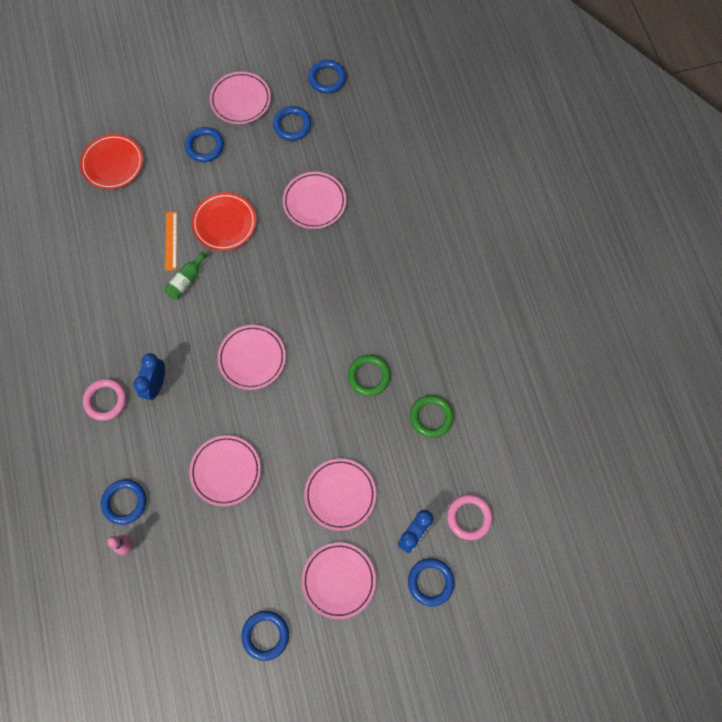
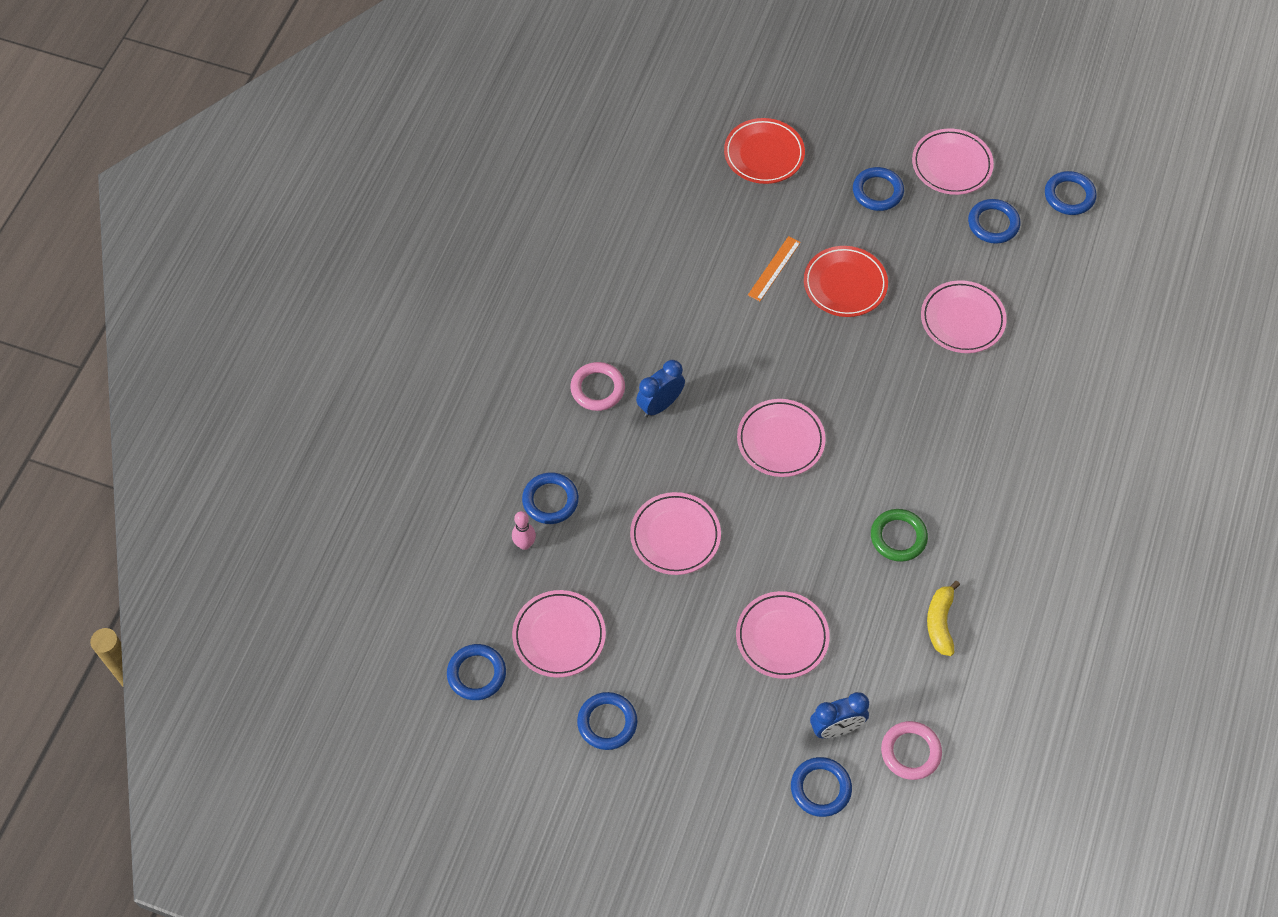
camera: 35 degrees right, 10 degrees down
green bottle [164,252,207,300] -> none
pink plate [302,542,376,619] -> pink plate moved to [512,590,606,677]
green ring [410,395,454,438] -> yellow banana [927,581,960,656]
none -> blue ring [447,644,506,700]

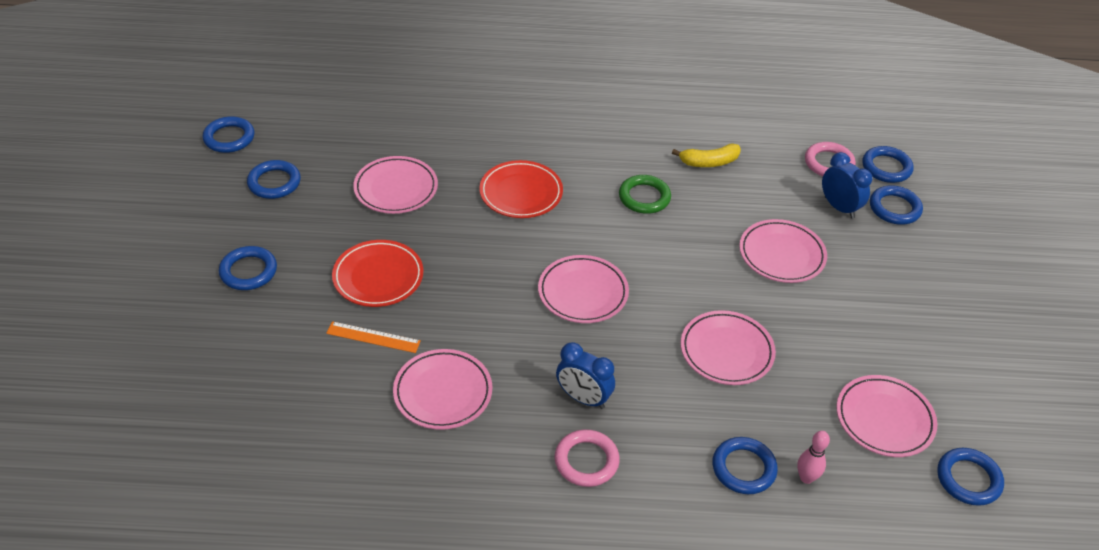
camera: 110 degrees left, 15 degrees down
blue ring [577,692,637,750] -> blue ring moved to [862,146,913,183]
red plate [724,118,805,184] -> red plate moved to [479,160,563,218]
pink plate [912,129,994,195] -> pink plate moved to [393,349,492,430]

